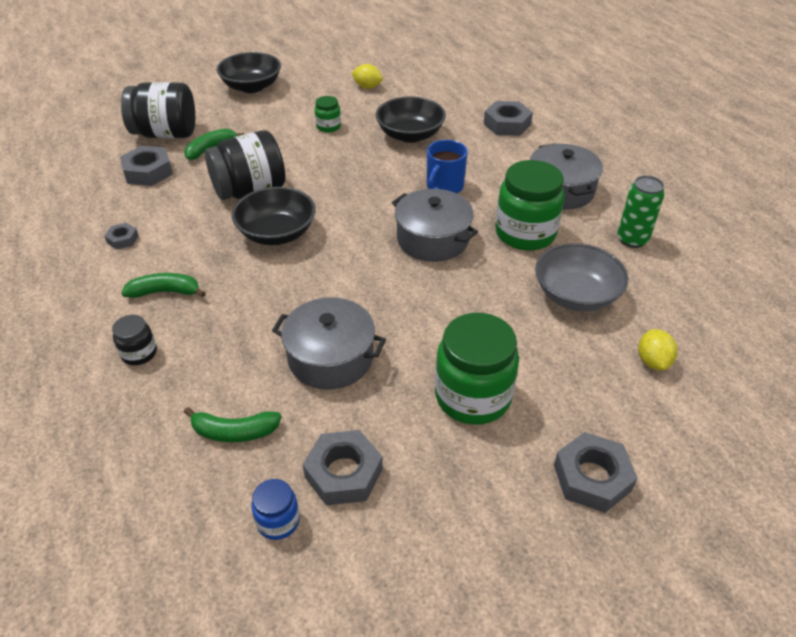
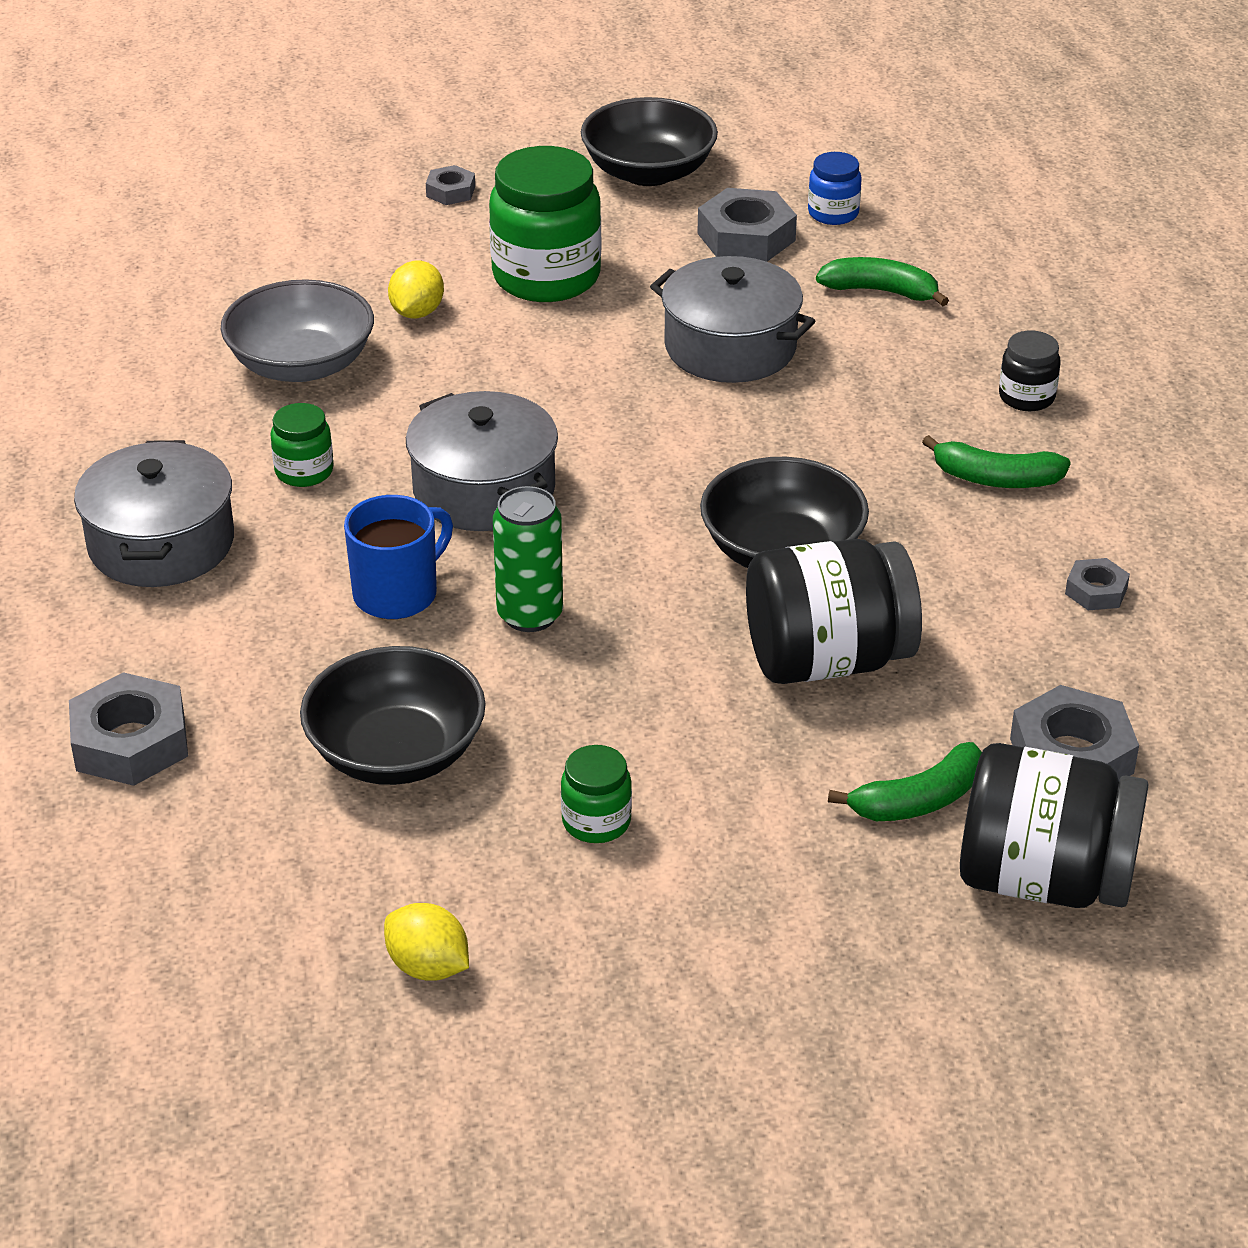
camera: 165 degrees left, 5 degrees down
black bowl [217,52,281,93] -> black bowl moved to [581,97,718,186]
green jar [495,160,565,250] -> green jar [270,403,334,487], size x0.49
grey nut [554,432,638,513] -> grey nut [426,165,475,205], size x0.54
green can [617,175,665,248] -> green can moved to [493,486,563,632]
yellow lemon [638,329,677,371] -> yellow lemon moved to [388,260,444,319]

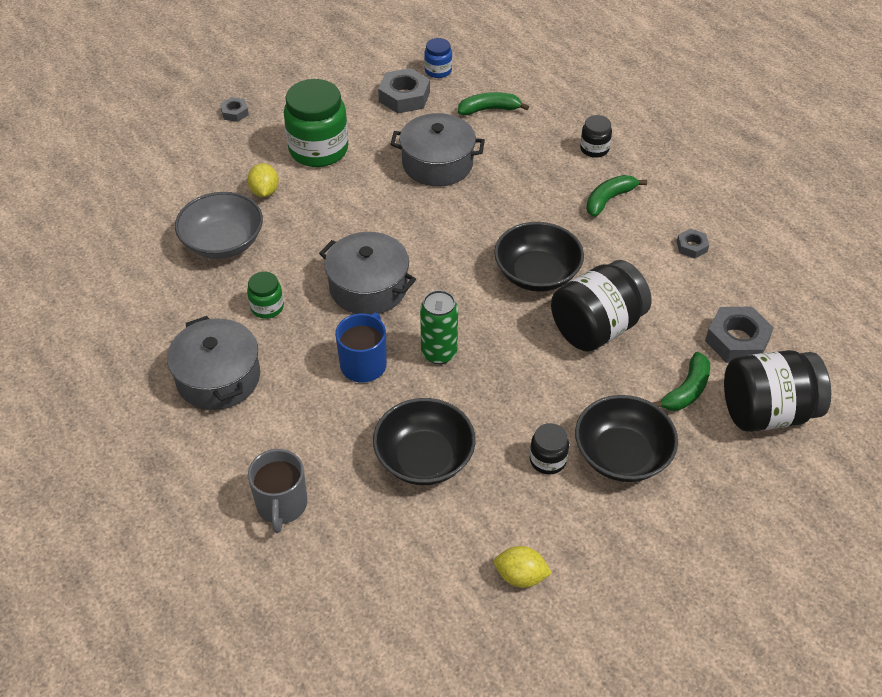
camera: 25 degrees left, 10 degrees up
grey nut [69,672,188,786] -> grey mug [248,449,307,533]
green jar [561,745,632,843] -> black jar [530,423,569,475]
black bowl [581,97,718,186] -> black bowl moved to [575,395,678,482]
green banana [922,435,1071,488] -> green banana turned 150 degrees clockwise [586,175,647,217]

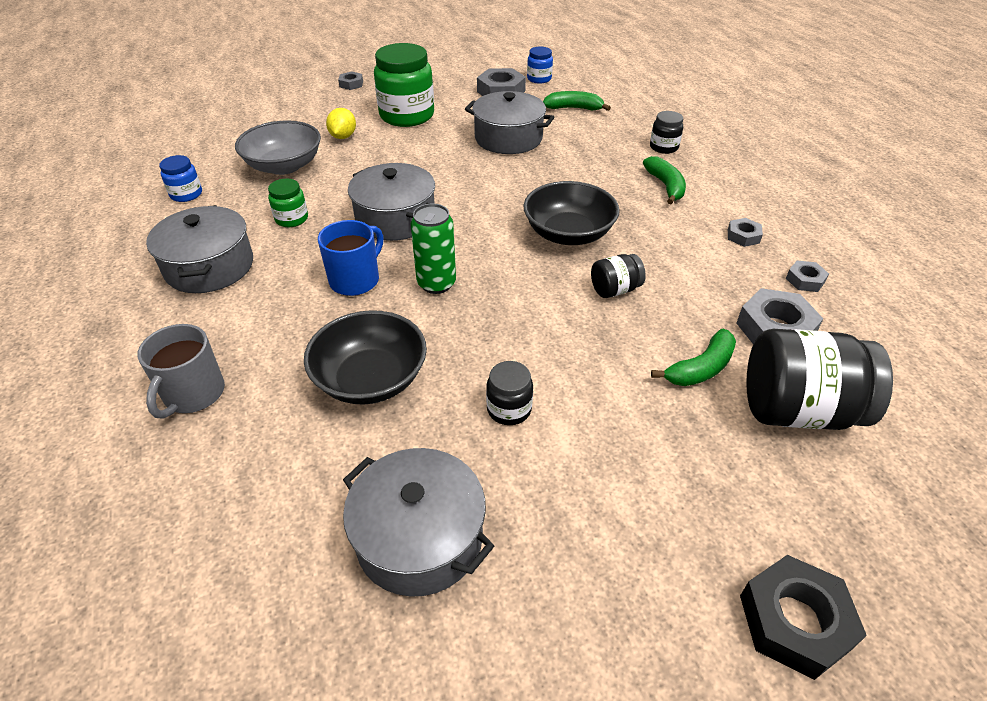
camera: 15 degrees right, 5 degrees down
yellow lemon [494,546,552,588] -> grey pot [343,448,494,597]
black jar [551,260,652,352] -> black jar [591,254,646,298], size x0.49
black bowl [575,395,678,482] -> none
green banana [586,175,647,217] -> green banana turned 105 degrees clockwise [643,156,686,204]
none -> blue jar [159,155,202,202]
none -> black nut [740,555,867,680]
none -> grey nut [786,261,829,292]

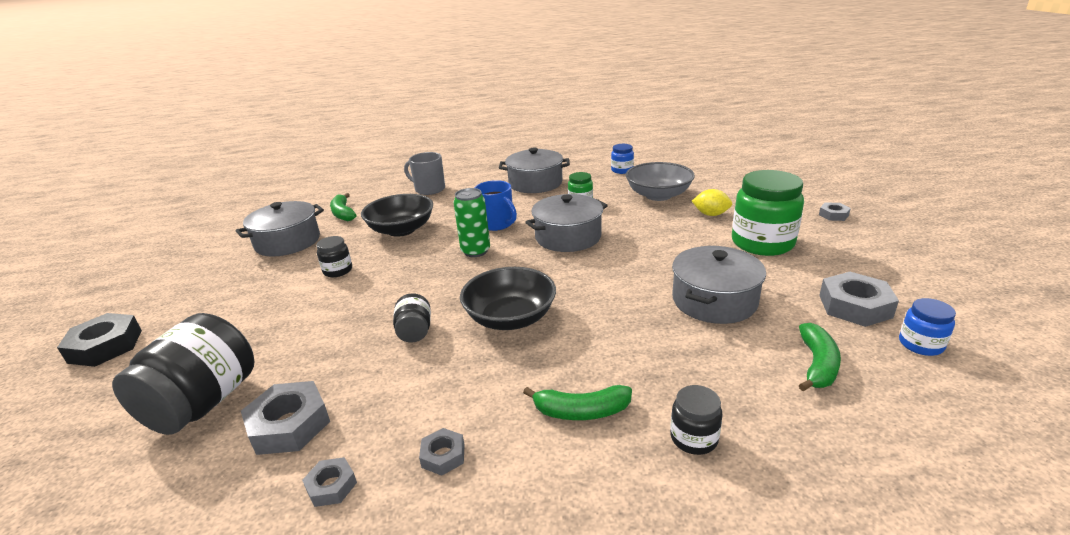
camera: 105 degrees right, 15 degrees down
green banana [651,329,736,386] -> green banana moved to [330,193,356,221]

